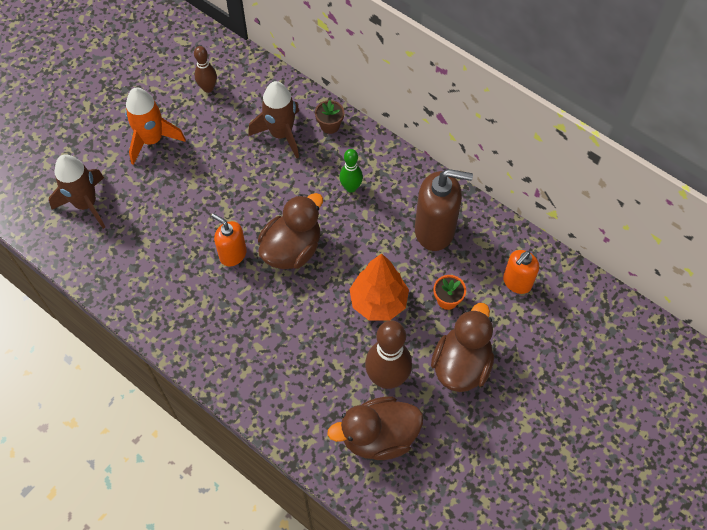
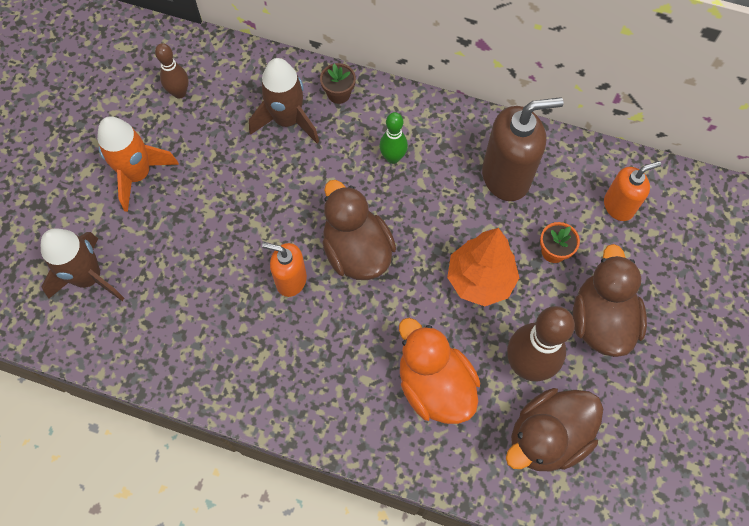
camera: 20 degrees left, 5 degrees up
brown duck [258,193,323,269] -> brown duck turned 45 degrees counterclockwise [322,180,396,280]
orange soap dispenser [503,250,539,294] -> orange soap dispenser turned 135 degrees counterclockwise [604,161,661,221]
none -> orange duck [399,318,480,424]

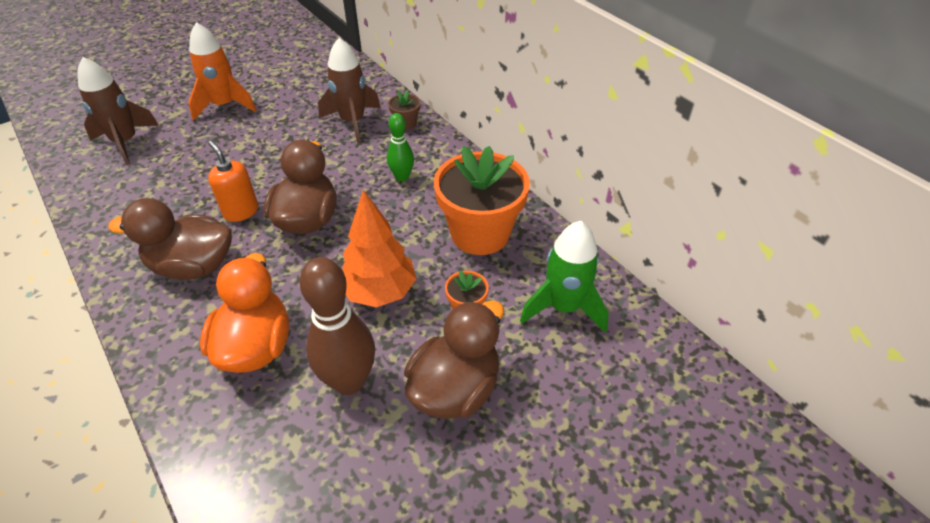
camera: 35 degrees right, 20 degrees down
brown bowling pin [155,43,189,99] -> none
brown soap dispenser [482,97,564,201] -> orange flower pot [434,146,530,255]
brown duck [506,388,603,471] -> brown duck moved to [108,198,232,280]
orange soap dispenser [604,161,661,221] -> green rocket [520,221,609,332]

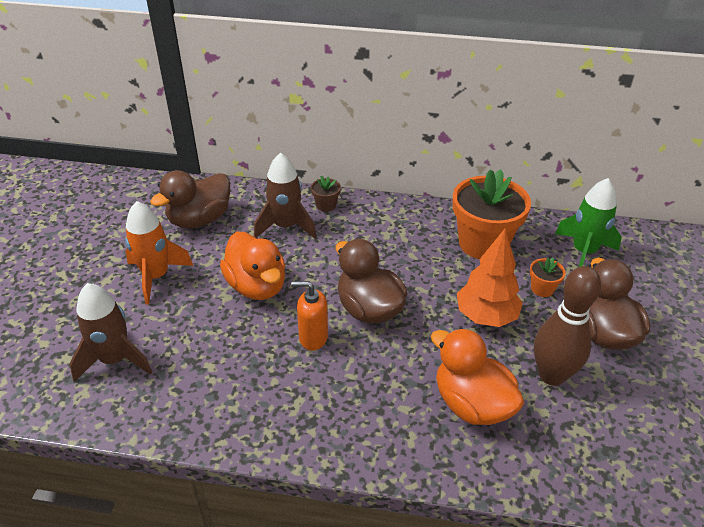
camera: 45 degrees left, 5 degrees down
brown duck [108,198,232,280] -> brown duck moved to [150,170,230,228]
green bowling pin [387,113,414,182] -> none
none -> orange duck [220,232,285,300]

